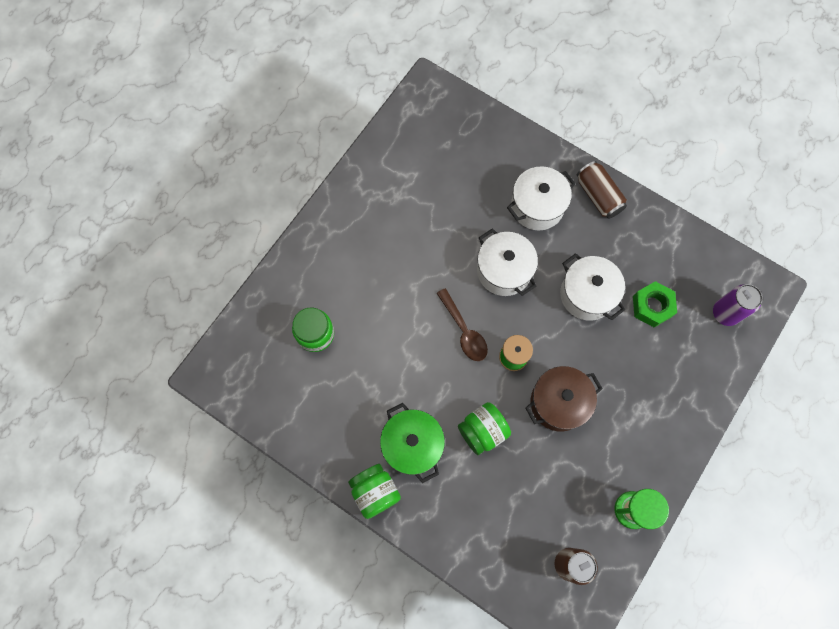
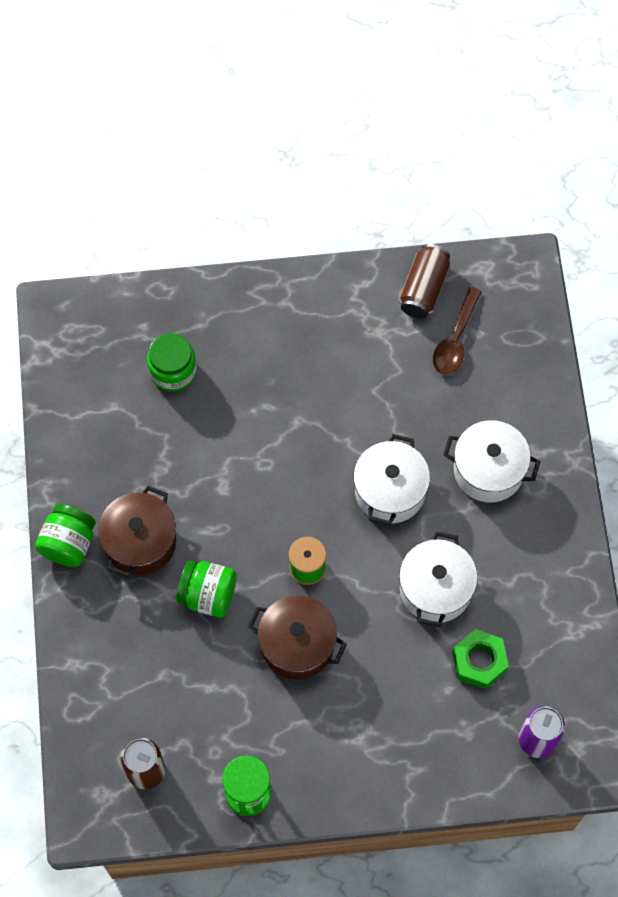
camera: 50 degrees right, 5 degrees down
green pot [380,403,445,483] -> brown pot [98,486,176,578]
brown spoon [437,288,488,361] -> brown spoon moved to [433,287,482,374]
brown can [577,161,627,219] -> brown can moved to [399,244,450,319]

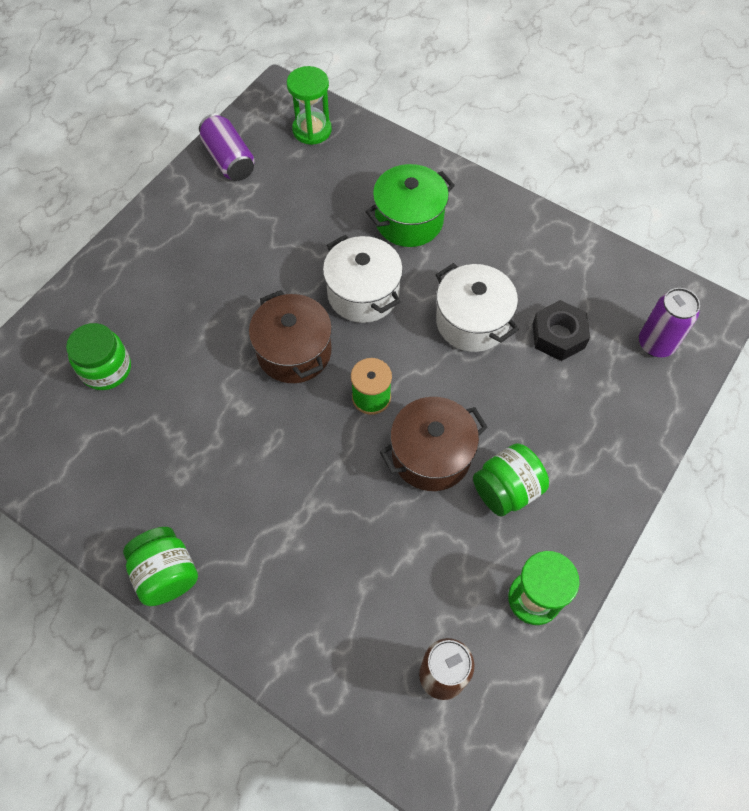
camera: 50 degrees left, 5 degrees down
brown pot [98,486,176,578] -> brown pot moved to [249,290,332,383]
green jar [176,560,236,618] -> green jar moved to [473,443,549,517]
brown can [399,244,450,319] -> purple can [199,113,255,181]
brown spoon [433,287,482,374] -> none
white pot [443,420,540,502] -> green pot [365,164,455,247]
green nut [452,629,509,689] -> black nut [533,300,590,361]
none -> green hourglass [287,66,332,145]

